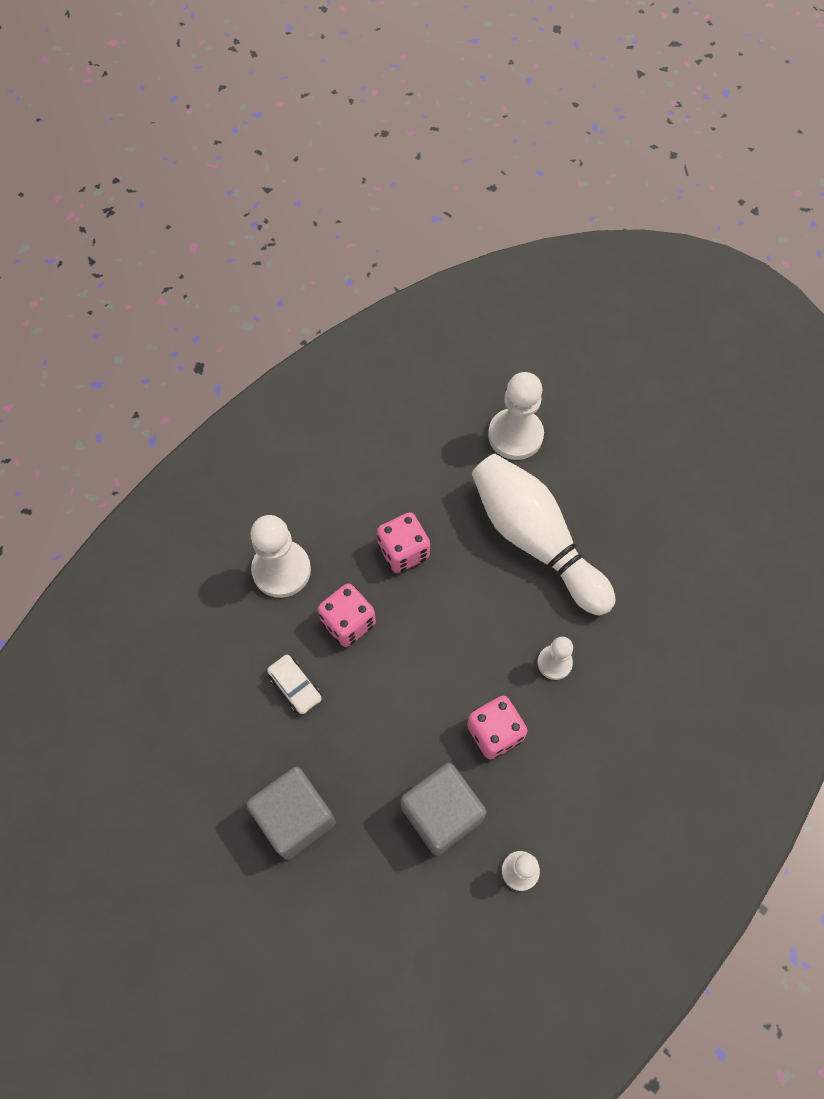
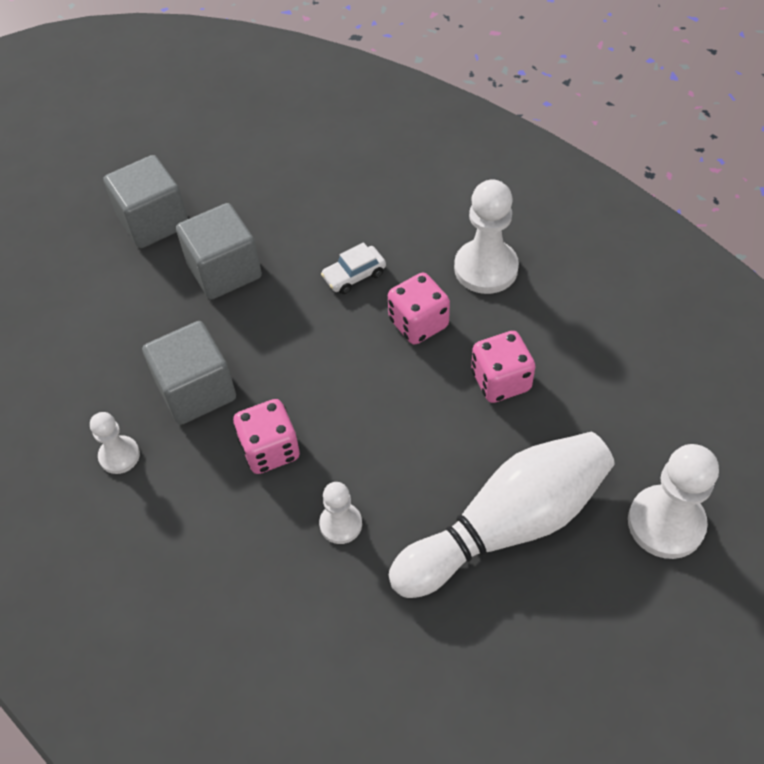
camera: 100 degrees right, 10 degrees down
none -> grey cube [103,155,188,248]

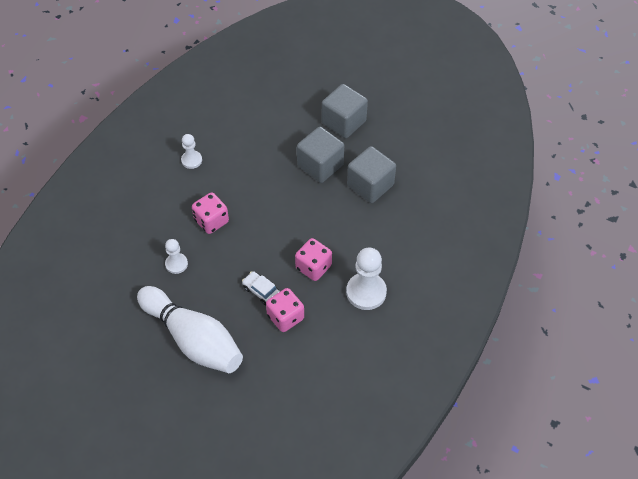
camera: 70 degrees right, 0 degrees up
grey cube [142,321,236,425] -> grey cube moved to [347,146,396,203]
white car [321,242,386,294] -> white car moved to [242,271,280,305]
white pawn [628,444,719,559] -> none

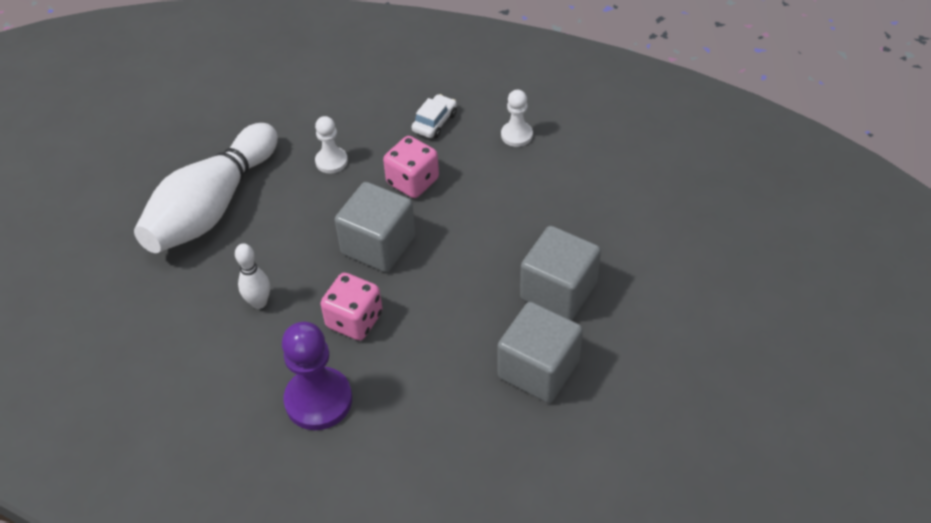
camera: 80 degrees right, 5 degrees down
white car [242,271,280,305] -> white car moved to [411,94,457,138]
pink dice [266,288,304,332] -> white bowling pin [235,243,270,309]
grey cube [322,84,368,138] -> grey cube moved to [335,182,416,272]
white pawn [346,248,387,310] -> purple pawn [282,322,352,430]

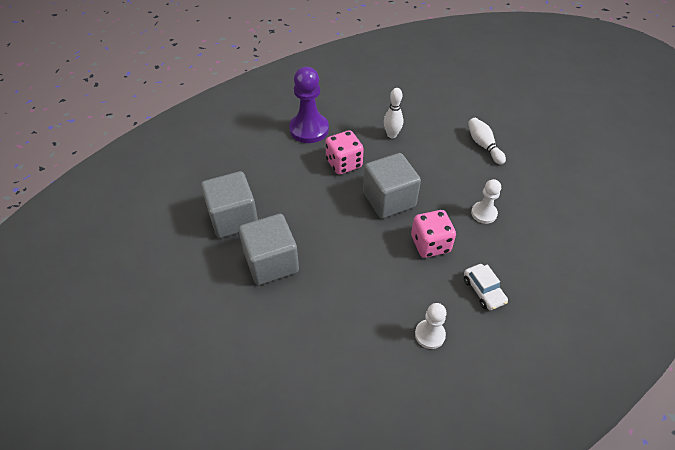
camera: 125 degrees right, 0 degrees up
white bowling pin [134,123,278,253] -> white bowling pin [468,118,506,165], size x0.44

